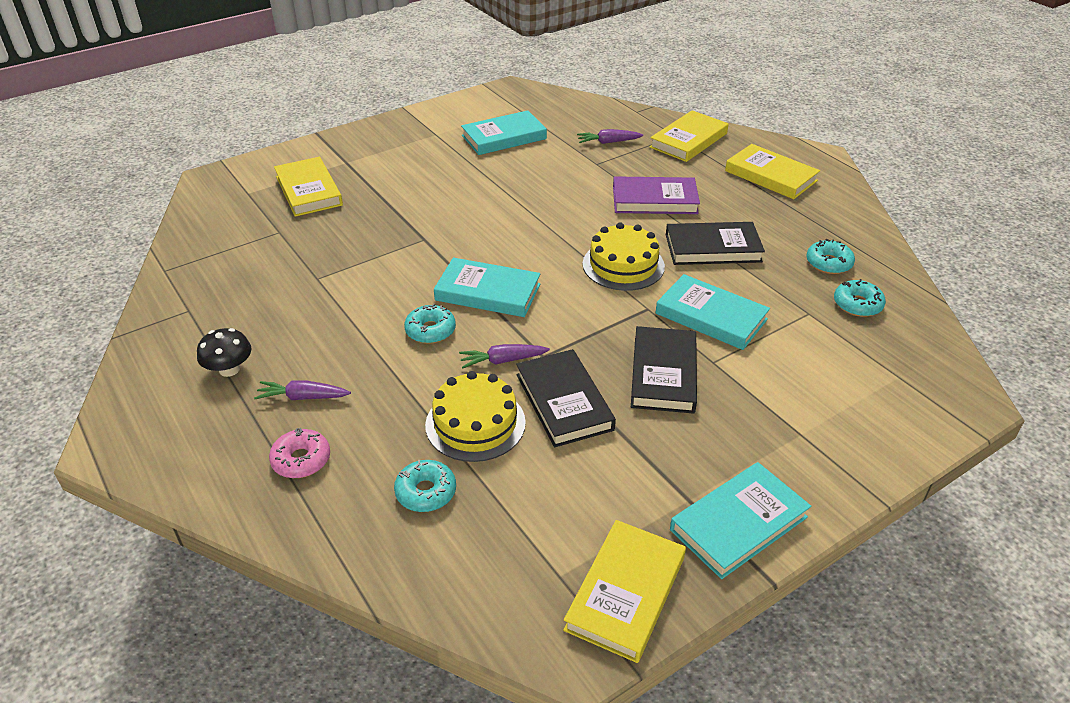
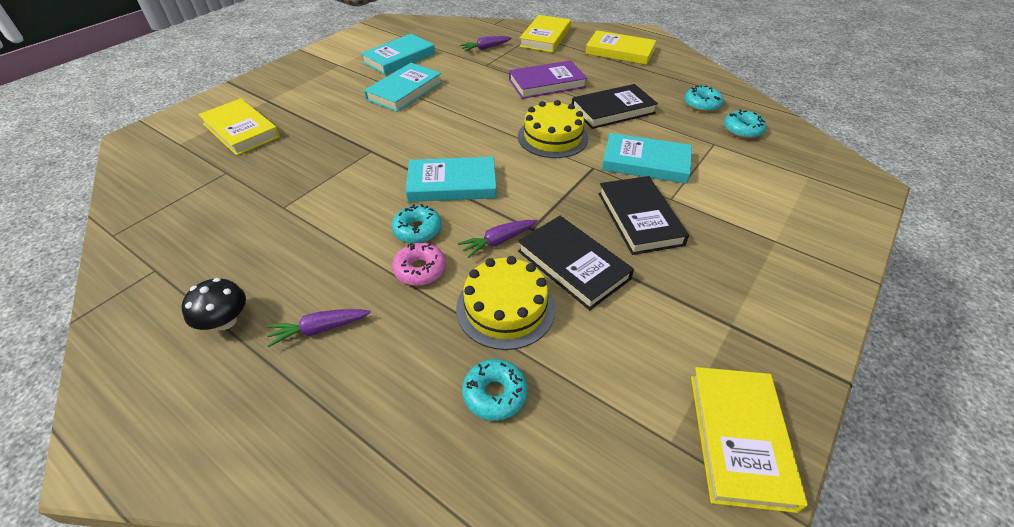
camera: 20 degrees left, 5 degrees up
pink donut [269,428,330,478] -> pink donut moved to [392,243,446,286]
turquoise book [670,462,811,579] -> turquoise book moved to [364,63,442,112]

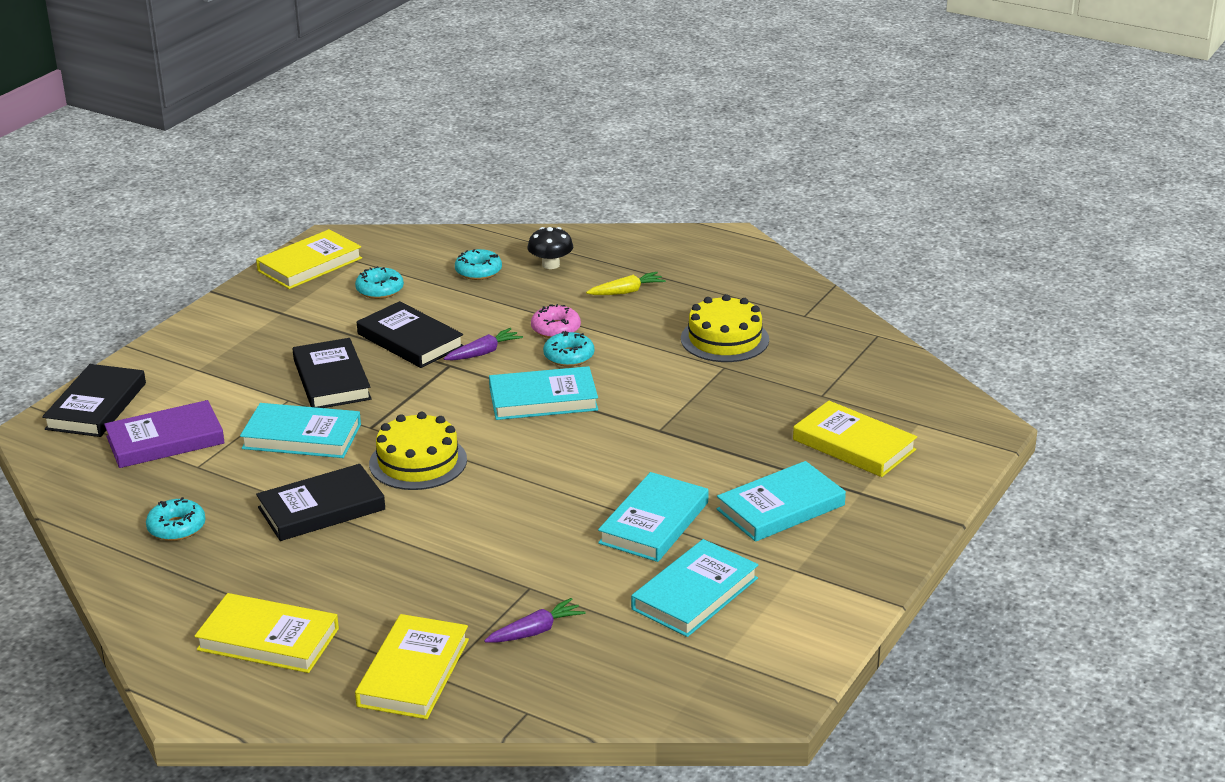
camera: 175 degrees right, 15 degrees down
black mushroom [182,278,246,330] -> black mushroom moved to [527,227,573,269]
purple carrot [267,309,371,347] -> yellow carrot [586,272,666,295]
yellow cake [456,256,555,350] -> yellow cake moved to [681,294,769,362]
purple book [509,60,587,99] -> purple book moved to [104,400,225,468]
yellow book [691,367,808,513] -> yellow book turned 45 degrees clockwise [256,229,362,289]
turquoise donut [724,109,766,138] -> turquoise donut moved to [355,266,404,299]
none -> black book [42,364,146,437]
none -> turquoise book [717,461,846,542]

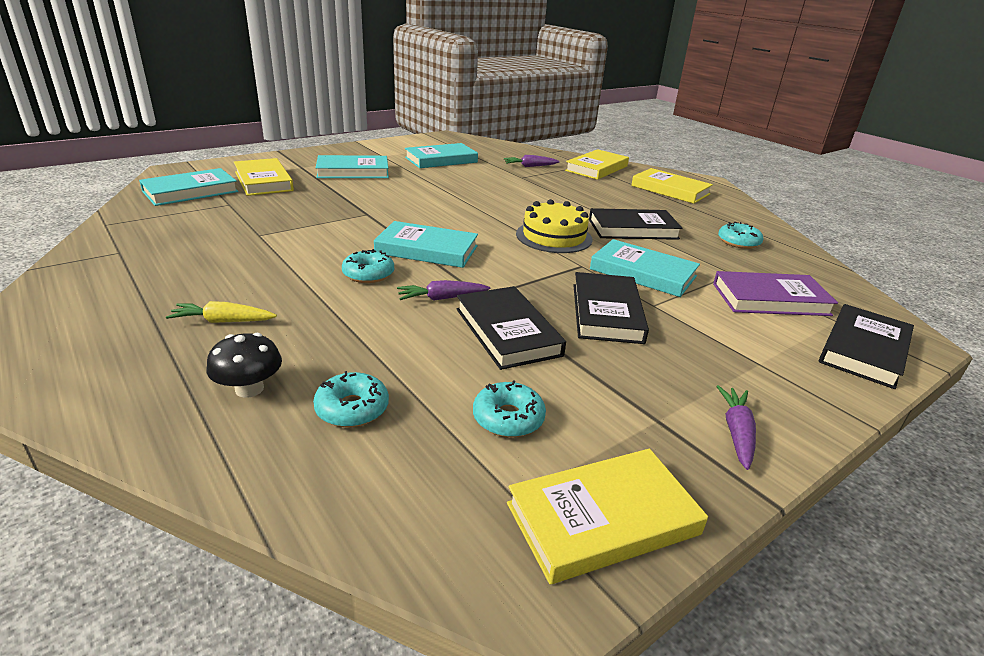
camera: 160 degrees left, 0 degrees up
pink donut [531,304,581,338] -> none
turquoise book [598,472,709,562] -> turquoise book moved to [139,168,239,206]
yellow cake [681,294,769,362] -> none
none -> purple carrot [716,385,756,470]

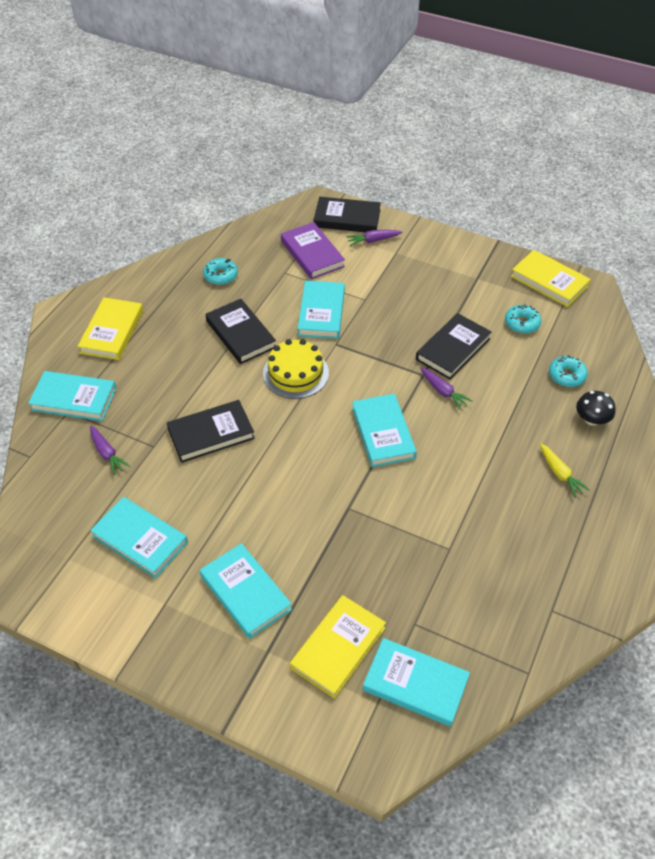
camera: 115 degrees left, 20 degrees up
turquoise donut [342,249,394,283] -> none
yellow book [565,149,629,180] -> turquoise book [28,371,117,421]
black book [573,272,649,344] -> black book moved to [167,400,255,463]
purple carrot [716,385,756,470] -> purple carrot moved to [346,230,402,246]

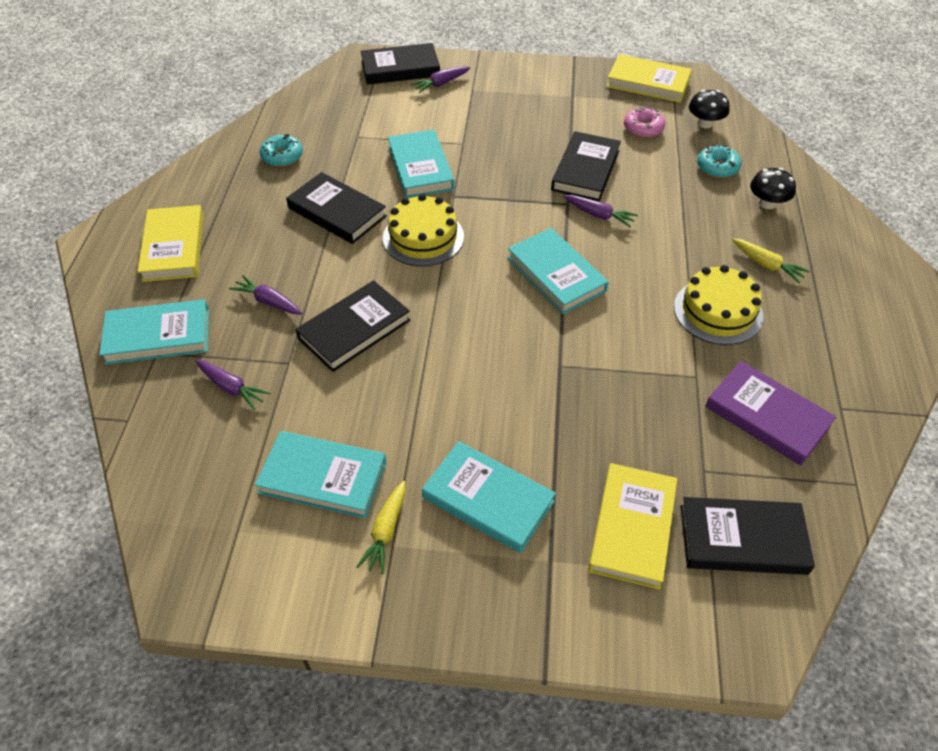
camera: 20 degrees left, 0 degrees up
purple book [281,222,345,279] -> purple book moved to [705,361,836,466]
turquoise book [363,638,470,727] -> black book [680,497,815,575]
turquoise donut [505,304,541,334] -> pink donut [624,106,665,138]
none -> purple carrot [229,275,303,315]
none -> yellow carrot [356,481,405,574]
none -> yellow cake [674,265,763,345]
none -> black mushroom [689,90,730,128]

